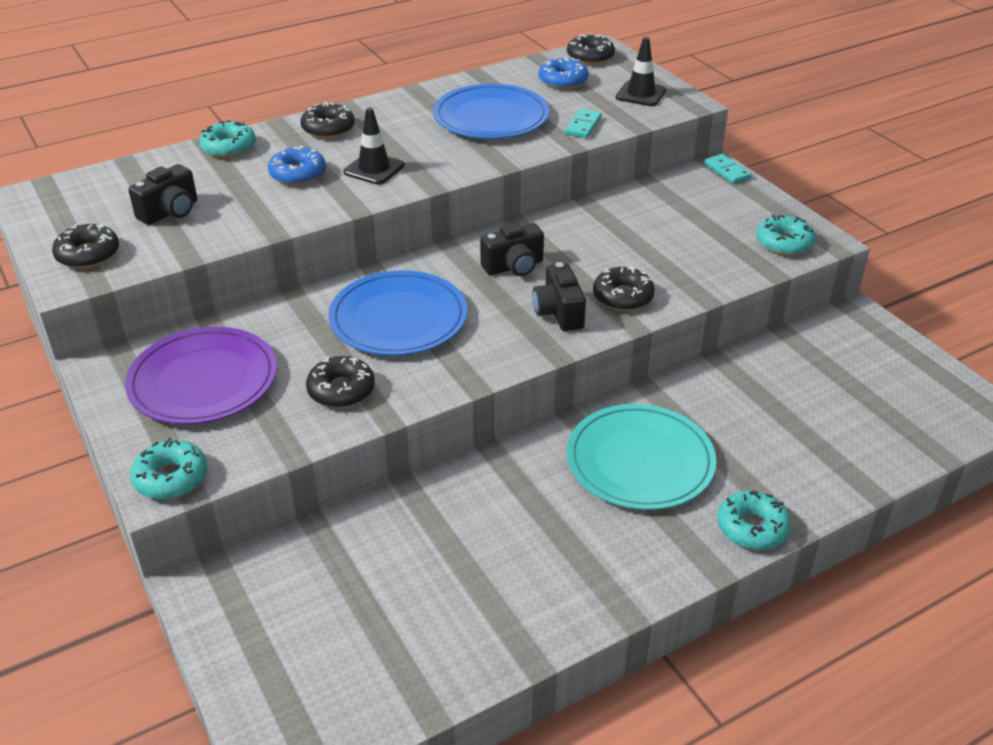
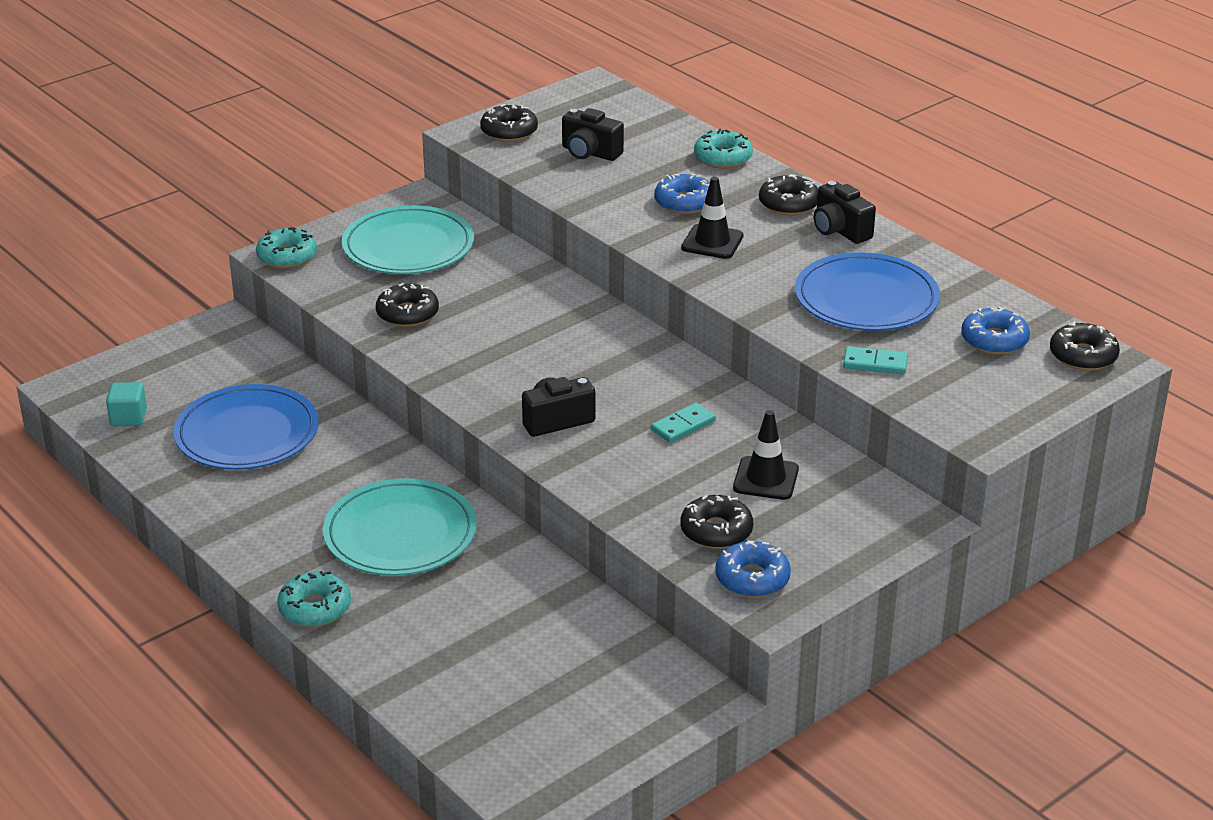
camera: 80 degrees right, 5 degrees down
purple plate [125,327,277,425] -> turquoise plate [342,205,474,274]
blue plate [328,270,467,356] -> blue plate moved to [173,384,319,470]
black camera [480,223,544,276] -> black camera moved to [814,181,876,244]
black donut [593,267,655,311] -> black donut moved to [681,495,753,549]
black traffic cone [616,37,666,106] -> black traffic cone moved to [733,410,799,500]
turquoise domino [704,154,752,184] -> turquoise domino moved to [651,403,716,443]
turquoise donut [757,215,816,256] -> blue donut [715,541,791,598]
none -> turquoise cube [106,382,147,426]

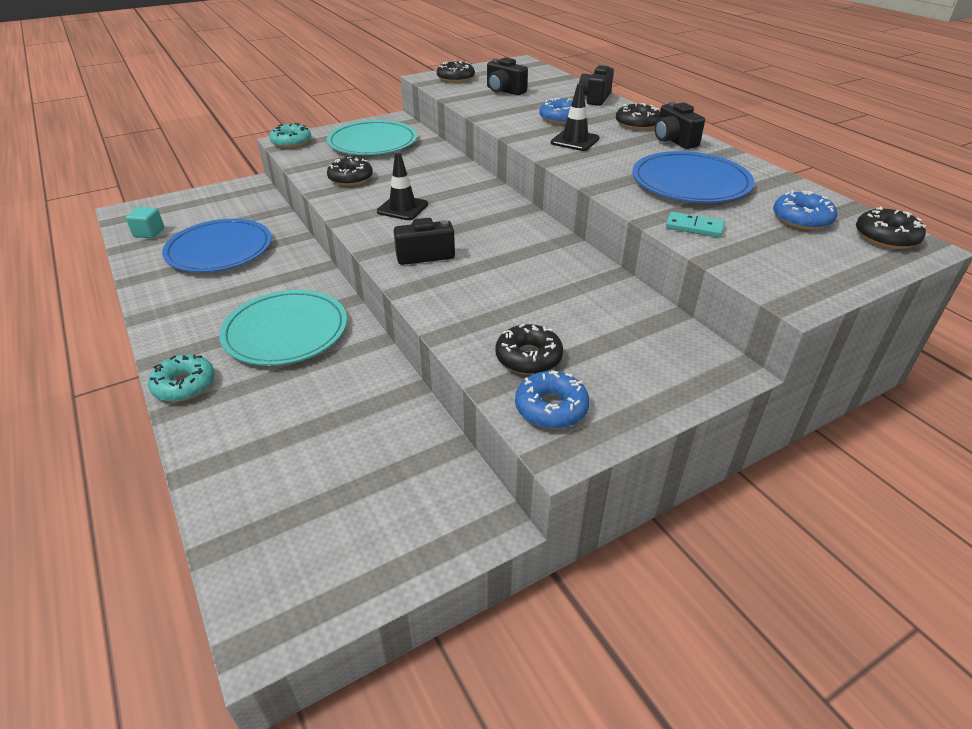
camera: 10 degrees right, 5 degrees up
turquoise domino [651,403,716,443] -> none
turquoise donut [694,129,753,169] -> black camera [579,65,614,106]
black traffic cone [733,410,799,500] -> black traffic cone moved to [377,153,428,220]

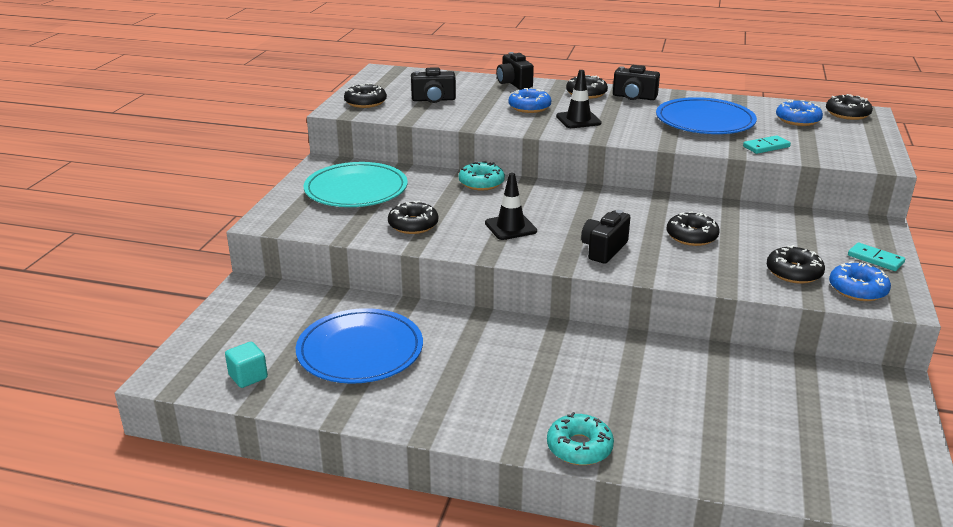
camera: 45 degrees left, 10 degrees down
turquoise plate [219,290,347,366] -> none
turquoise donut [269,123,311,148] -> turquoise donut moved to [459,161,505,190]
none -> black donut [667,211,720,246]
none -> turquoise domino [848,242,905,271]

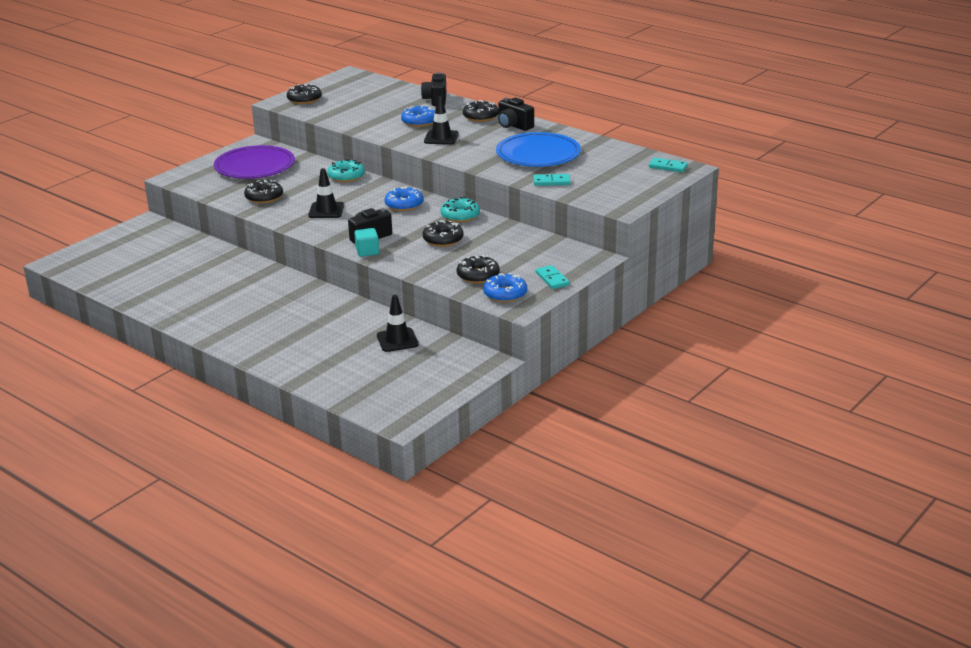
camera: 25 degrees right, 0 degrees up
turquoise cube [225,342,268,388] -> turquoise cube moved to [354,228,379,257]
blue plate [296,308,423,384] -> none
turquoise plate [304,162,408,207] -> purple plate [214,145,295,179]
black camera [411,67,456,103] -> none
turquoise donut [547,412,614,465] -> turquoise donut moved to [441,197,480,222]
blue donut [776,100,823,126] -> blue donut moved to [385,186,423,211]
black donut [826,94,873,120] -> turquoise domino [649,158,688,172]
none -> black traffic cone [377,295,419,352]

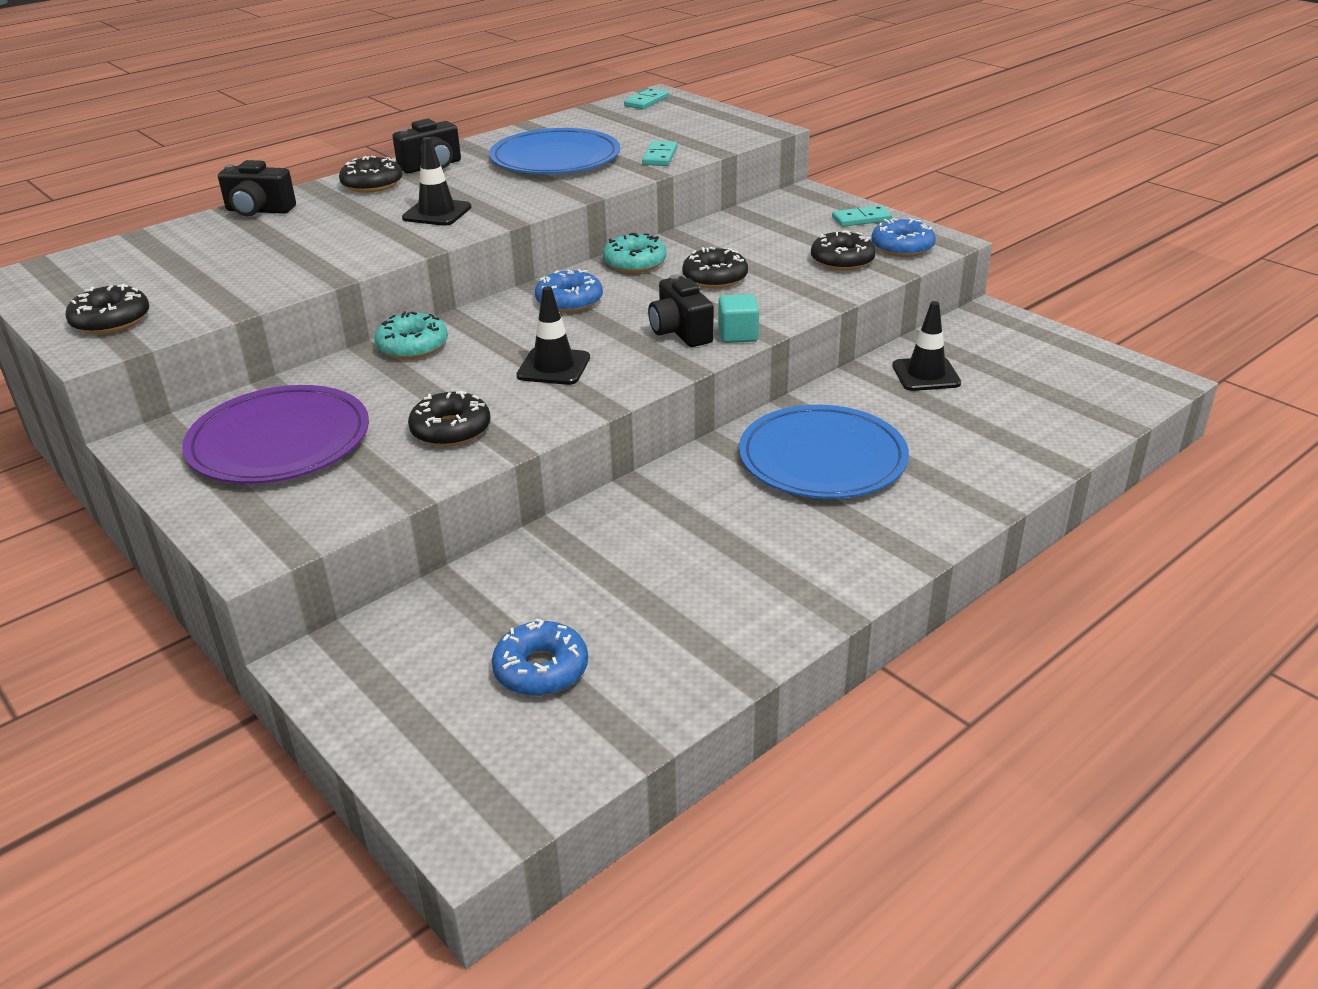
camera: 80 degrees left, 5 degrees up
blue donut [401,105,435,127] -> blue donut moved to [492,618,588,696]
none -> blue plate [739,405,909,499]

